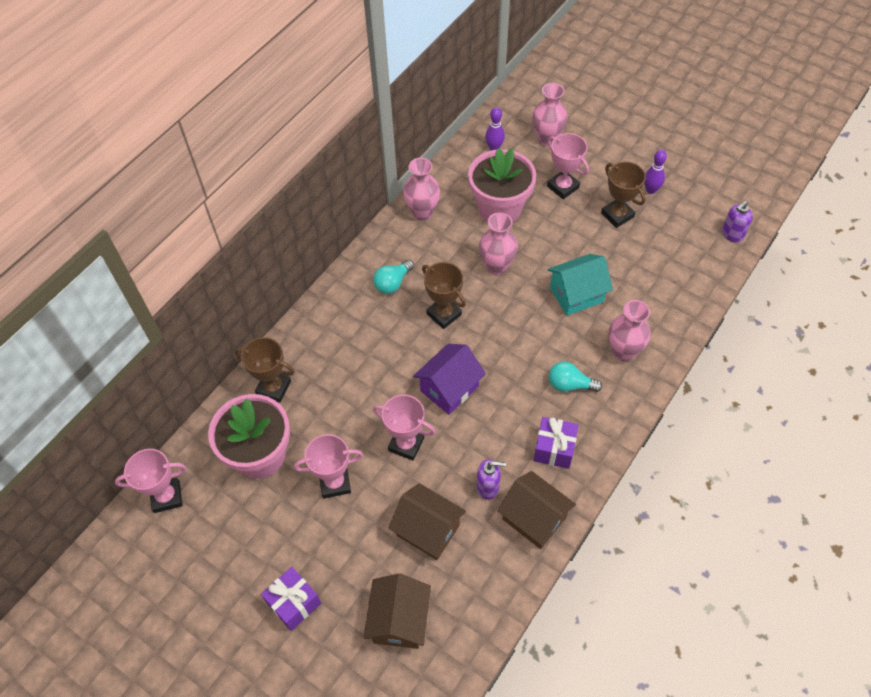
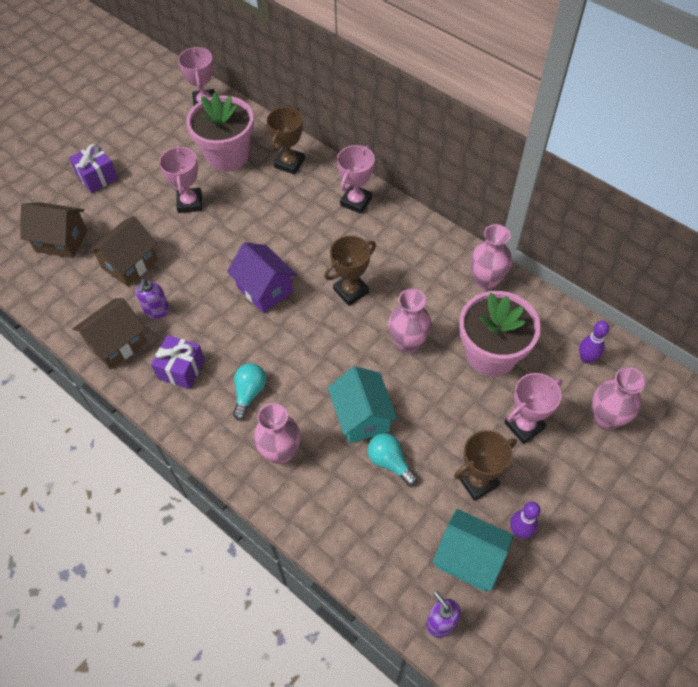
camera: 95 degrees right, 0 degrees up
turquoise light bulb [373,260,414,294] -> turquoise light bulb moved to [368,433,418,486]
pink trophy [373,394,435,461] -> pink trophy moved to [337,145,375,214]
none -> turquoise house [433,509,513,591]

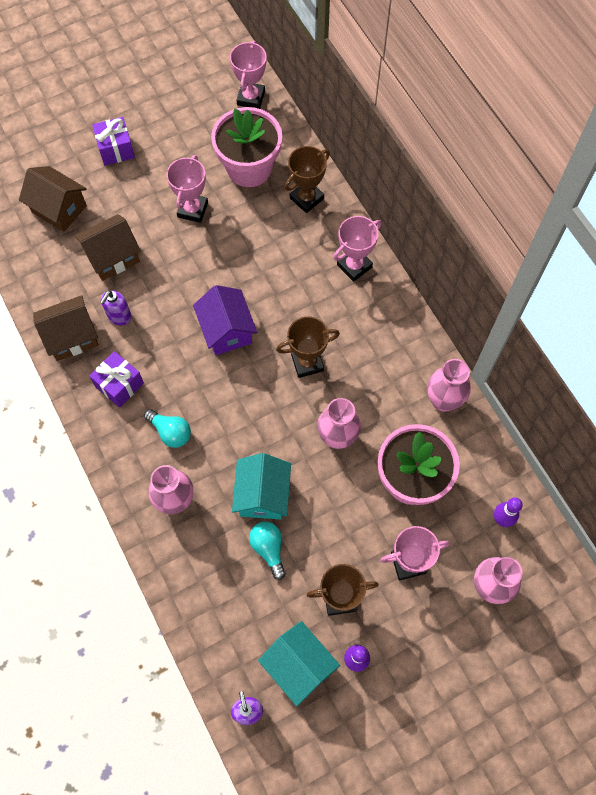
camera: 20 degrees right, 10 degrees up
turquoise light bulb [233,363,266,420] -> turquoise light bulb turned 90 degrees clockwise [144,409,191,448]

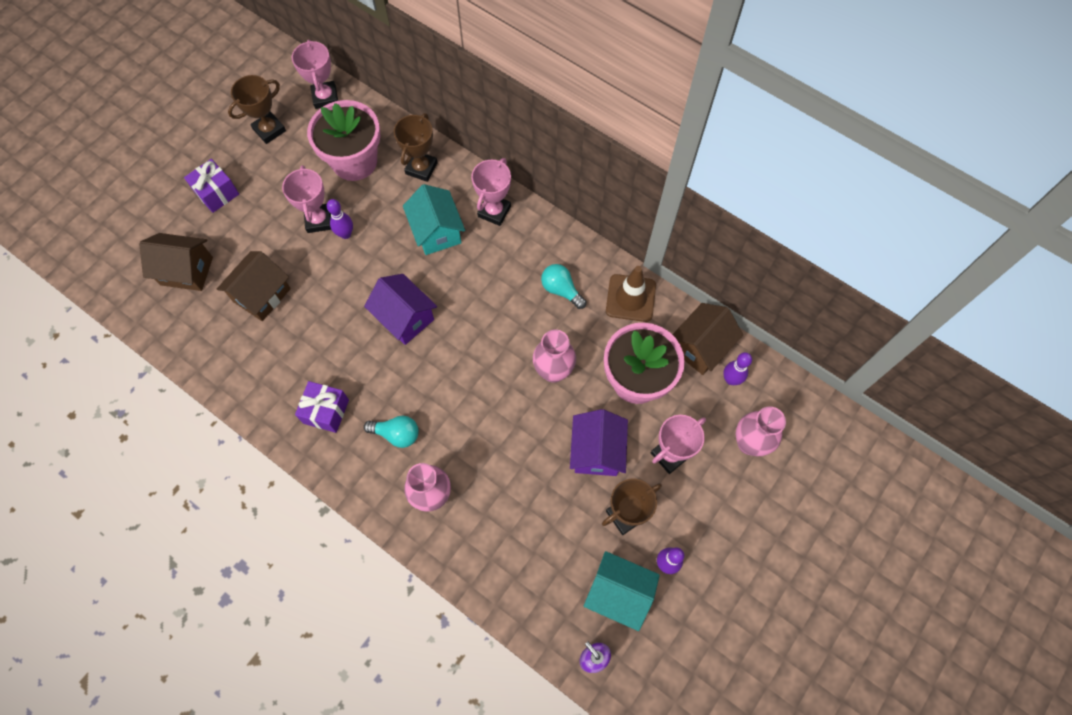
camera: 25 degrees left, 0 degrees up
brown house [33,295,99,361] -> brown house moved to [672,303,743,375]
purple soap dispenser [100,290,132,325] -> none
turquoise house [232,453,291,519] -> turquoise house moved to [403,184,465,255]
turquoise light bulb [249,522,286,580] -> turquoise light bulb moved to [541,264,586,309]
brown trophy [276,316,340,378] -> brown trophy moved to [228,75,286,144]
pink vase [427,359,471,412] -> brown traffic cone [606,266,656,322]
none -> purple bowling pin [327,199,353,239]
none -> purple house [570,409,628,476]

